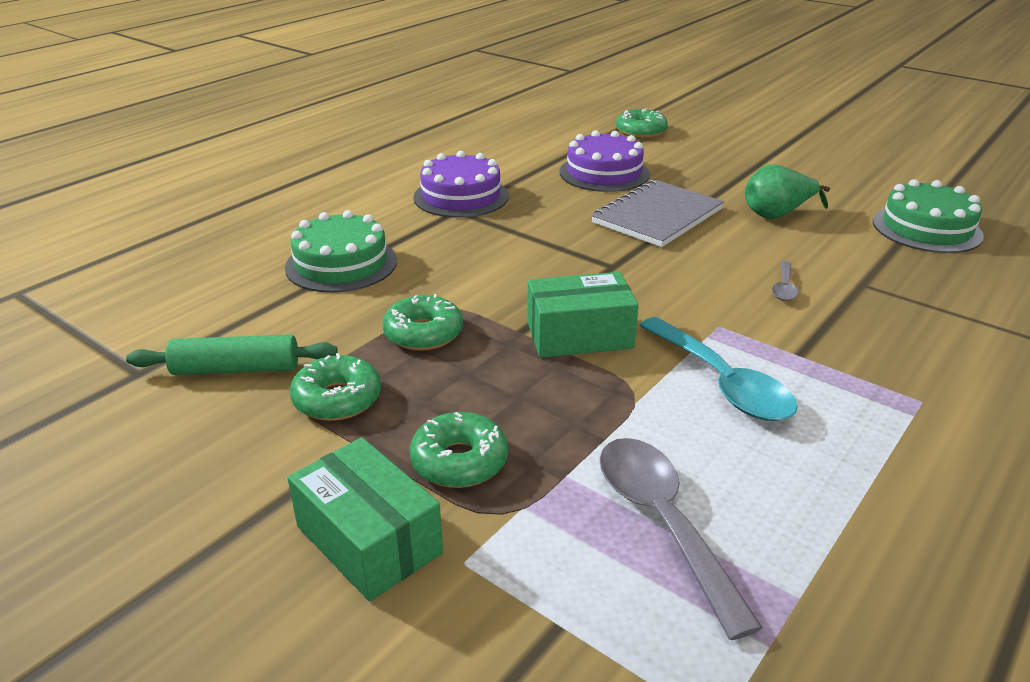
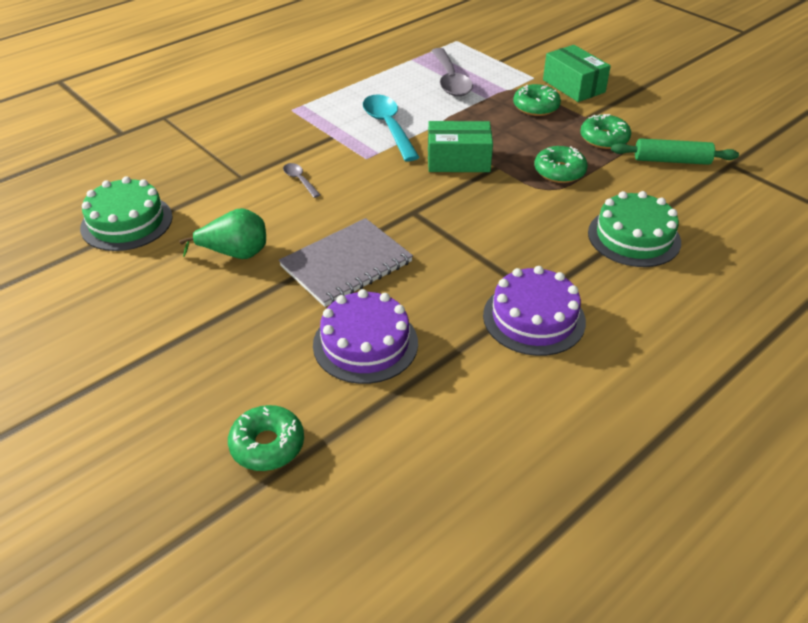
camera: 170 degrees left, 10 degrees up
grey spoon [772,261,798,301] -> grey spoon turned 60 degrees counterclockwise [283,163,320,198]

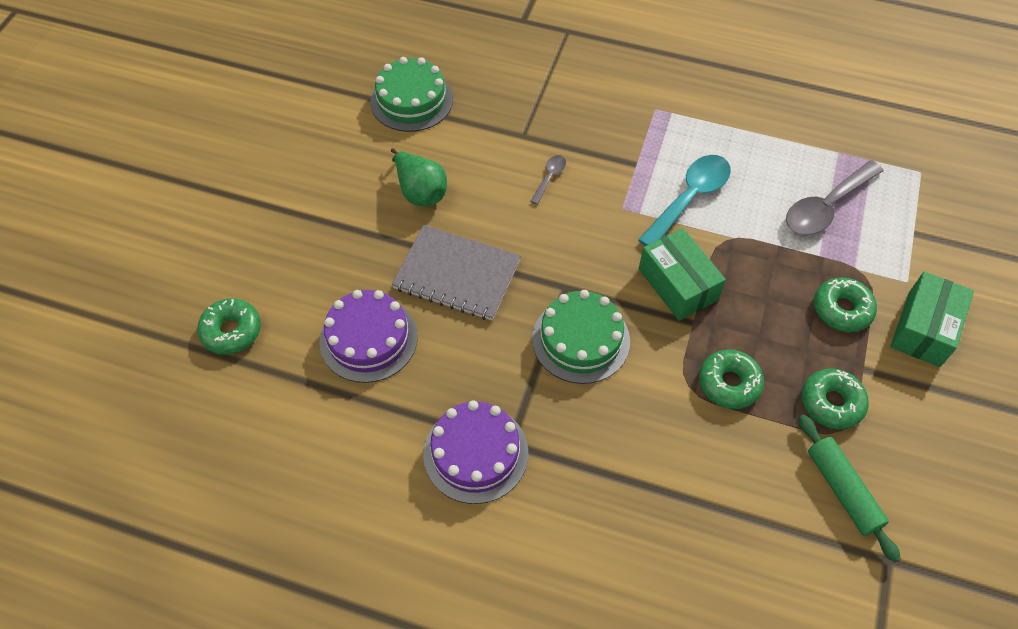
camera: 60 degrees right, 15 degrees up
green cake [588,191,681,267] -> green cake moved to [532,290,630,384]

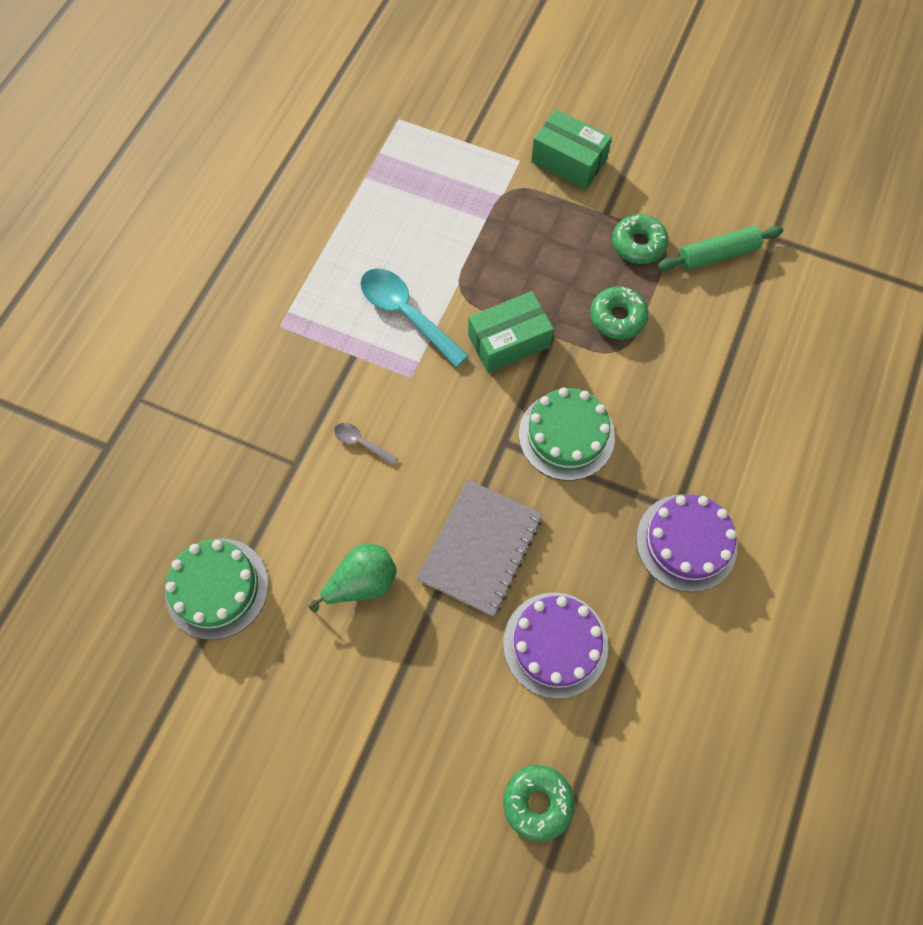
camera: 85 degrees left, 10 degrees up
grey spoon [786,160,883,235] -> none
green donut [814,277,877,332] -> none

